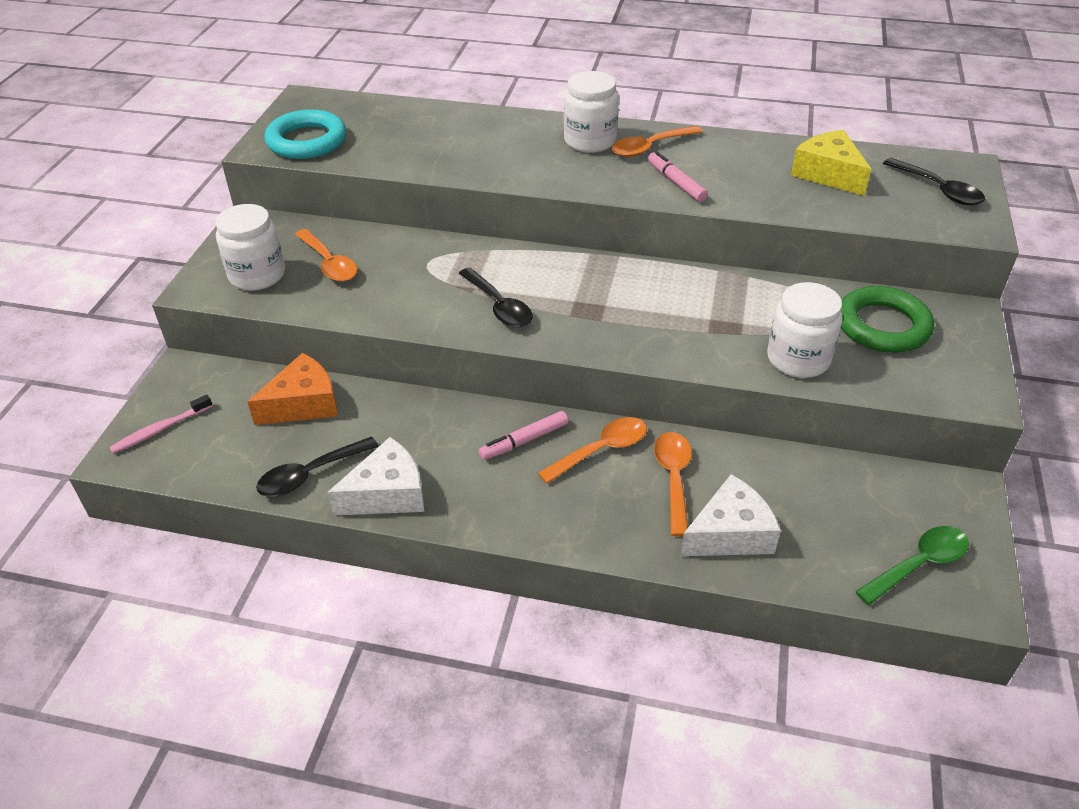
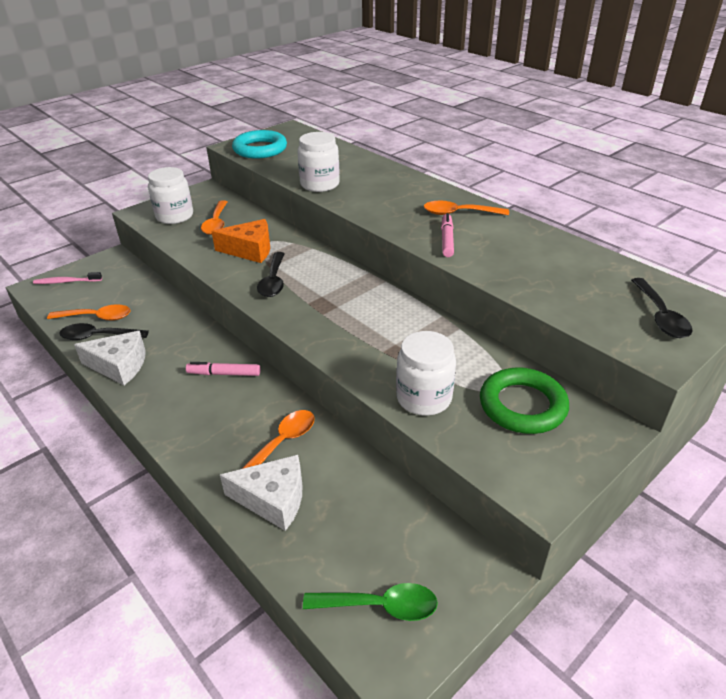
camera: 35 degrees right, 5 degrees down
orange cheese [247,353,338,425] -> orange cheese moved to [211,219,270,263]
orange spoon [538,417,647,484] -> orange spoon moved to [47,304,131,320]
white jar [564,71,619,153] -> white jar moved to [298,132,340,192]
yellow cheese [791,130,871,196] -> none

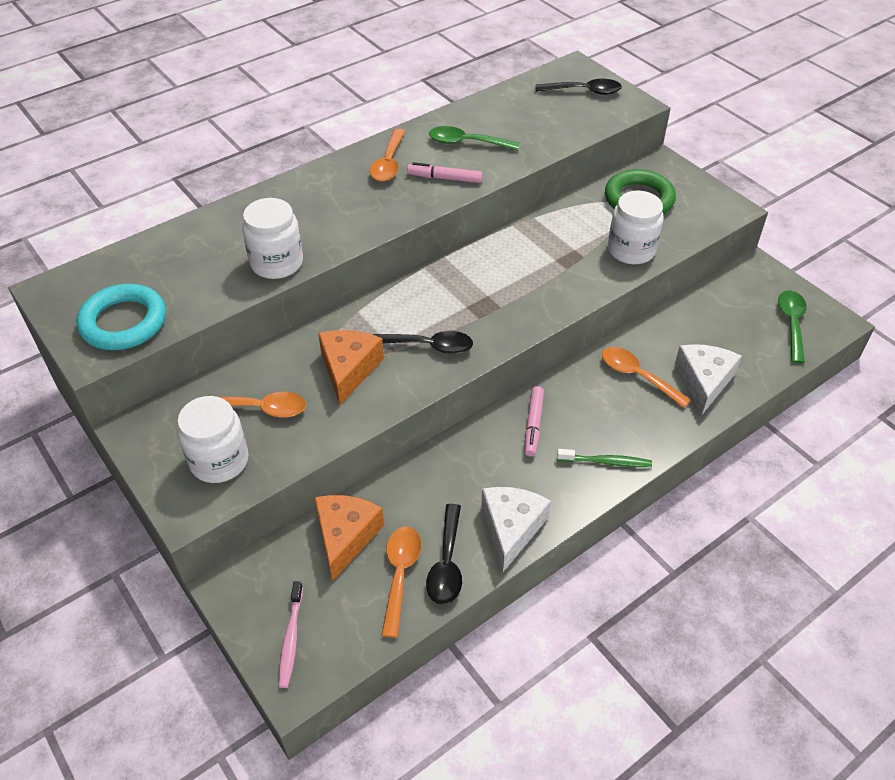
camera: 85 degrees left, 10 degrees up
none -> orange cheese [314,495,384,582]
none -> green spoon [429,126,520,150]
none -> green toothbrush [557,449,652,467]

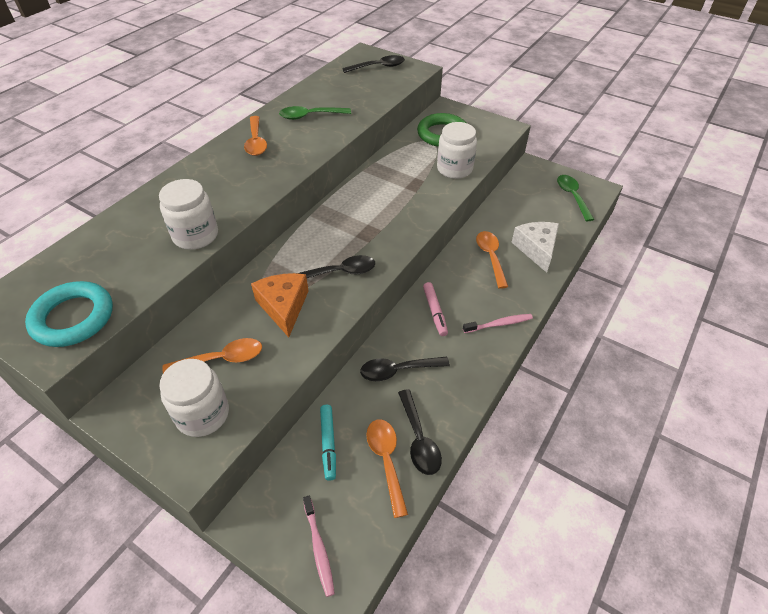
camera: 20 degrees left, 0 degrees up
orange cheese [314,495,384,582] -> turquoise marker [320,405,336,481]
pink marker [407,162,483,183] -> none
white cheese [481,487,551,572] -> none
green toothbrush [557,449,652,467] -> pink toothbrush [463,314,533,333]
orange spoon [602,347,691,408] -> orange spoon turned 60 degrees clockwise [476,231,508,289]
none -> black spoon [360,357,450,381]

